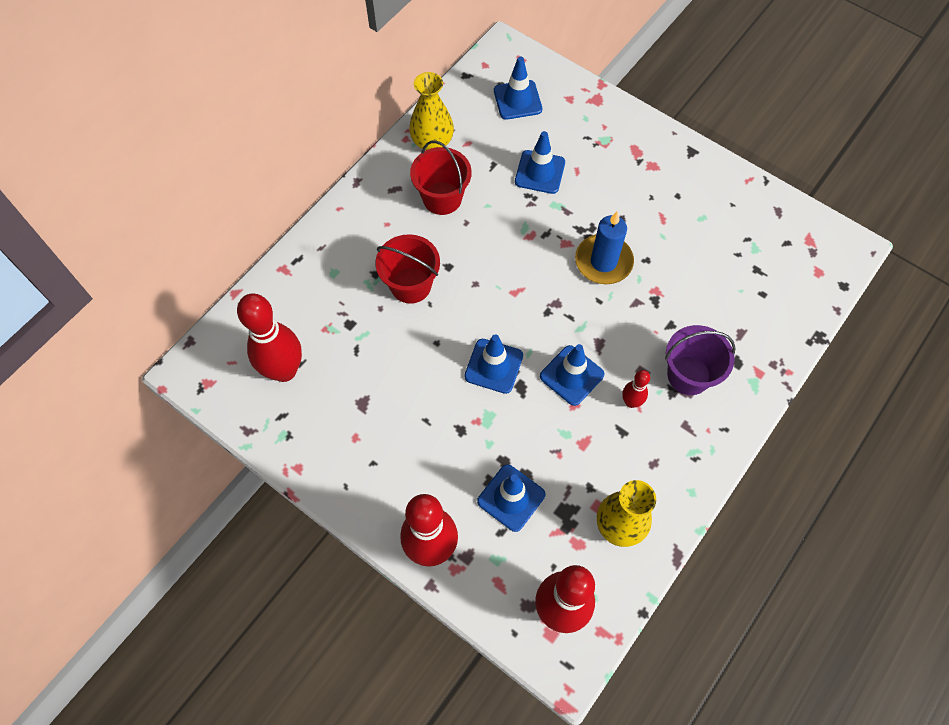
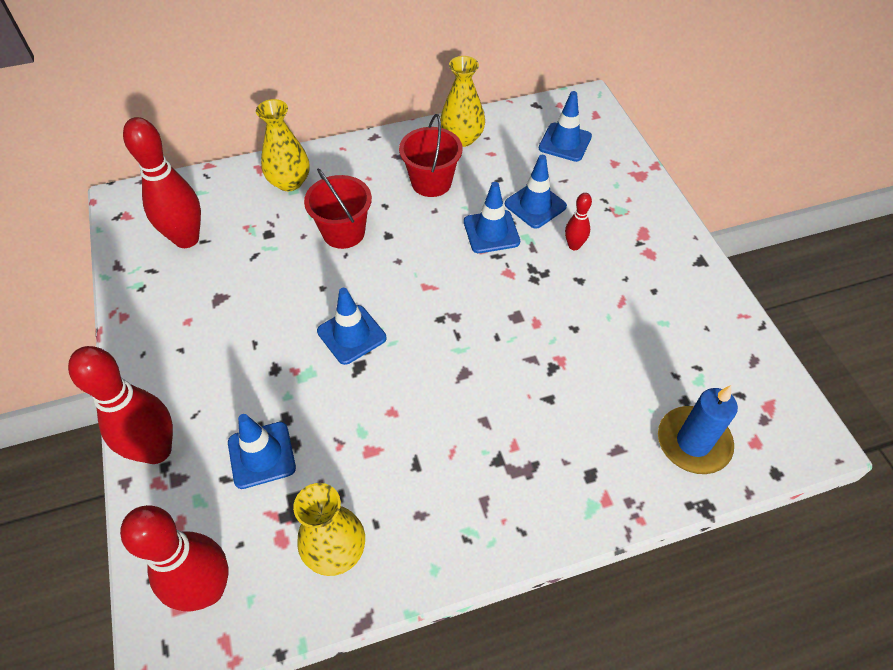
camera: 35 degrees right, 10 degrees down
blue traffic cone [540,344,605,406] -> blue traffic cone moved to [464,182,520,253]
blue candle [575,211,634,284] -> blue candle moved to [658,385,738,474]
red bowling pin [622,370,650,408] -> red bowling pin moved to [565,193,592,250]
purple bucket [665,325,736,395] -> none
none -> yellow vase [256,99,310,191]

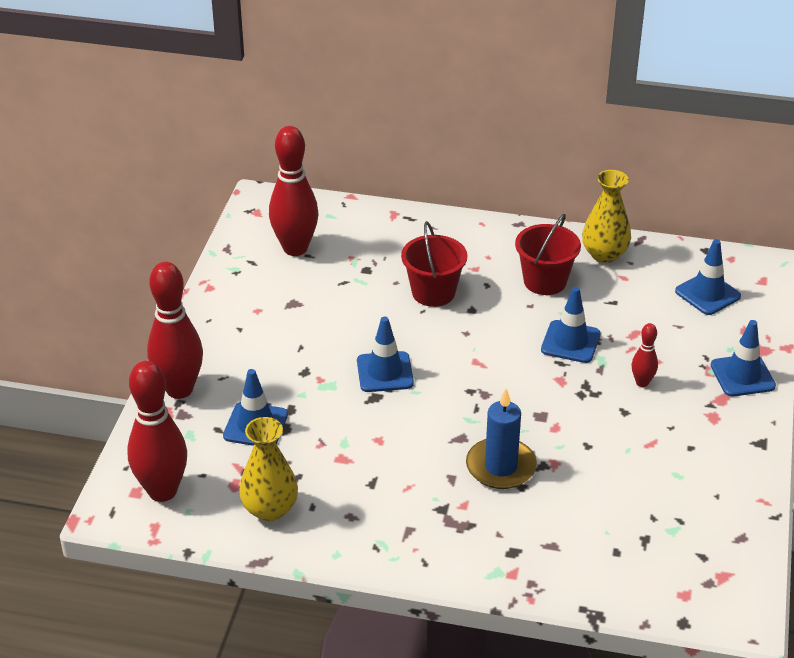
camera: 30 degrees right, 15 degrees down
yellow vase [256,99,310,191] -> none
blue traffic cone [505,155,567,229] -> blue traffic cone moved to [711,320,776,397]
blue candle [658,385,738,474] -> blue candle moved to [466,388,537,489]

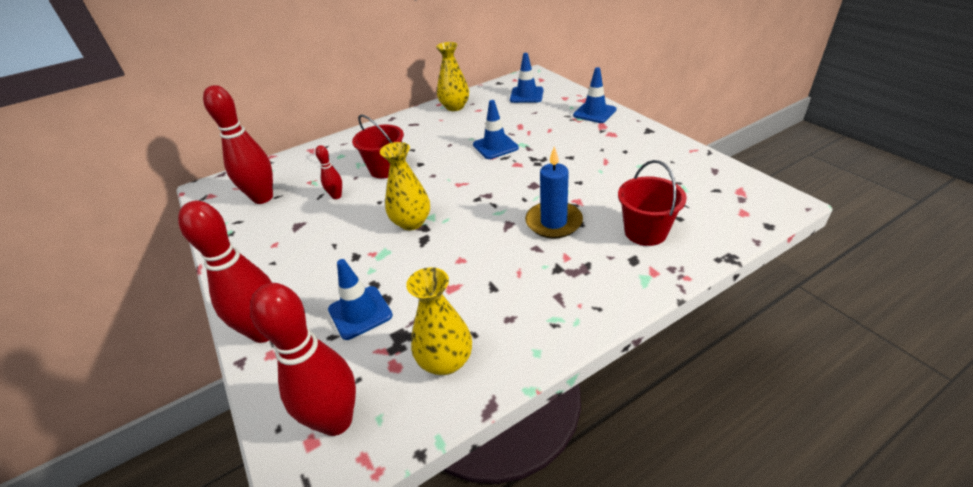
camera: 40 degrees left, 0 degrees up
blue traffic cone [357,316,414,392] -> yellow vase [380,142,430,230]
red bucket [515,214,581,295] -> red bucket moved to [618,160,687,246]
red bowling pin [632,323,658,387] -> red bowling pin moved to [315,145,342,199]

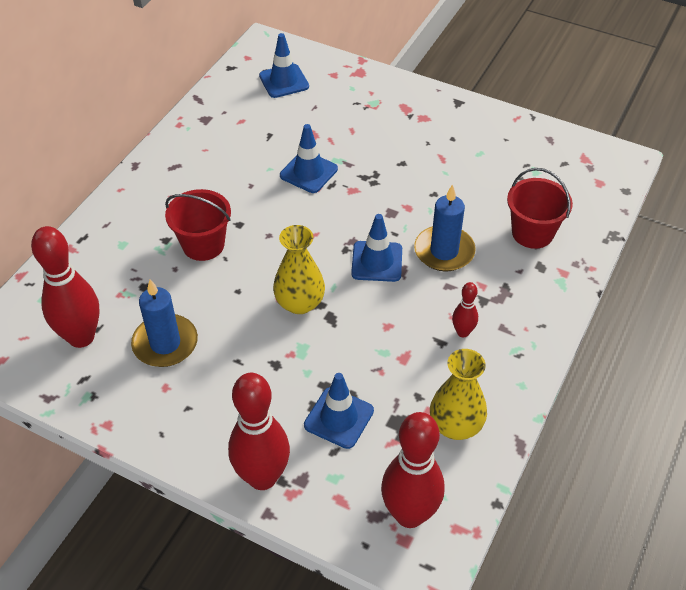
camera: 35 degrees left, 10 degrees up
red bowling pin [315,145,342,199] -> red bowling pin moved to [452,282,478,337]
yellow vase [436,42,469,111] -> none
blue traffic cone [573,67,617,123] -> blue traffic cone moved to [351,214,402,282]
none -> blue candle [131,279,198,367]

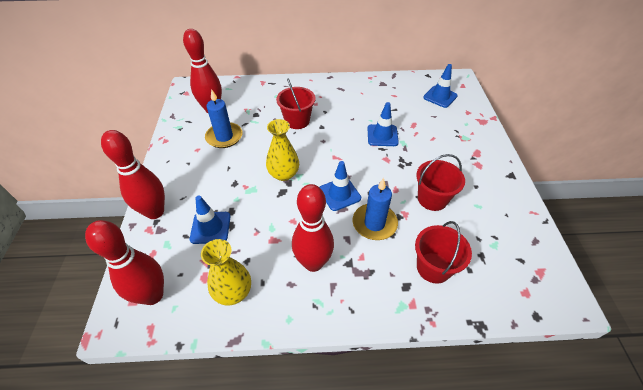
camera: 60 degrees right, 0 degrees up
red bowling pin [452,282,478,337] -> red bowling pin [292,184,334,272], size x2.07
none -> red bucket [416,154,465,211]

